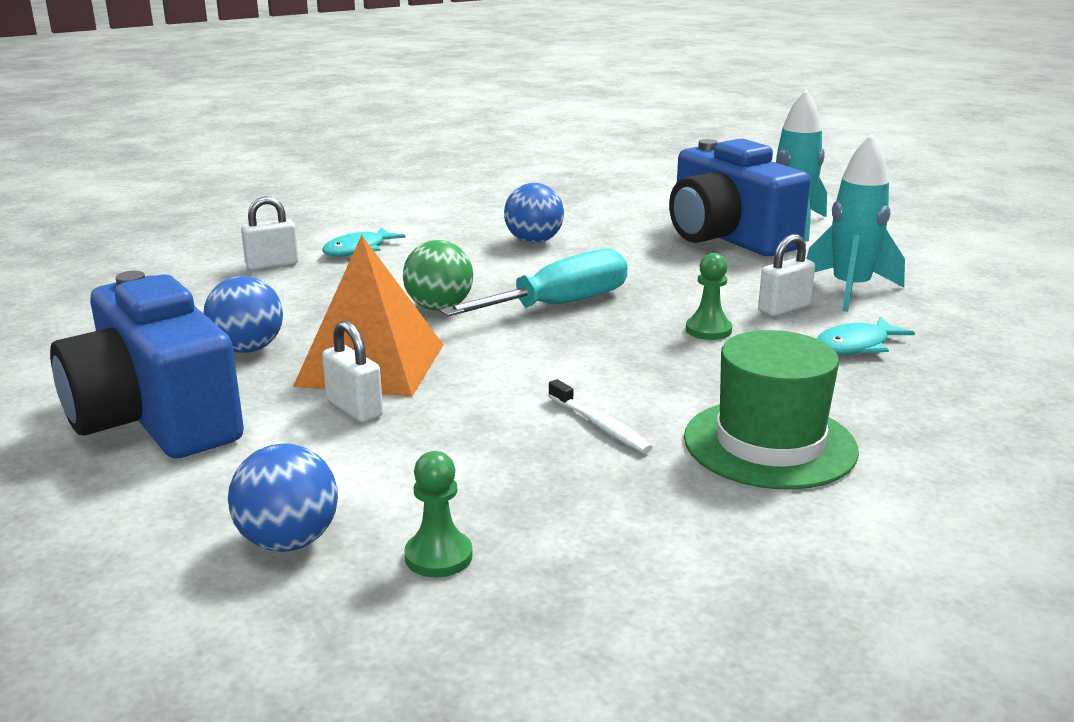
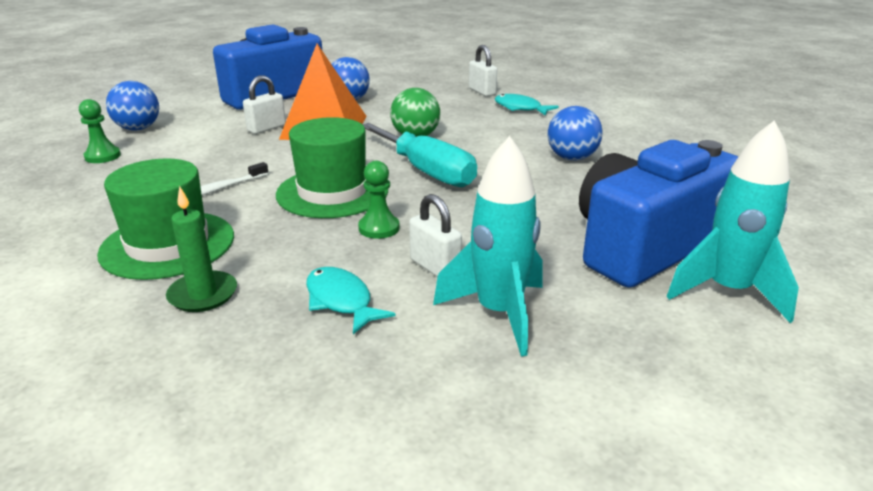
camera: 85 degrees right, 5 degrees up
none -> green candle [166,186,237,312]
none -> green hat [276,117,388,218]

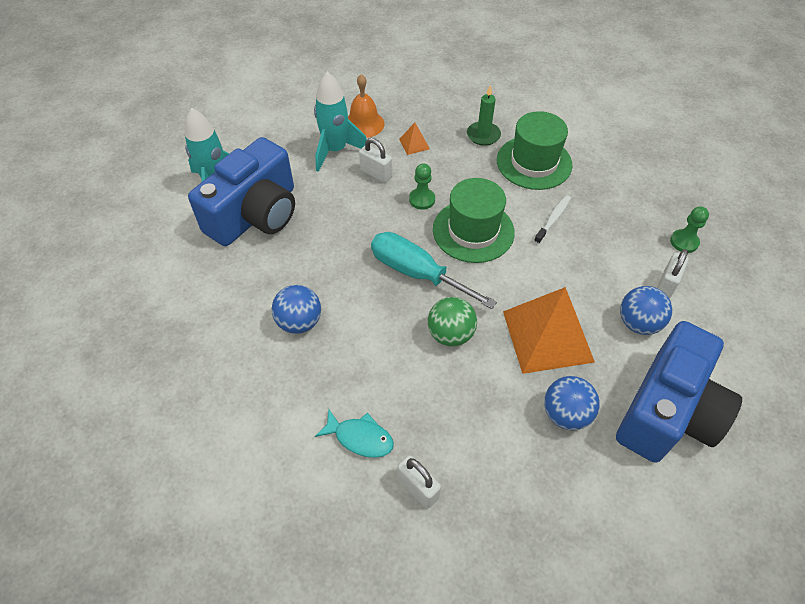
camera: 165 degrees right, 25 degrees up
blue ball [106,81,159,131] -> blue ball moved to [620,286,672,335]
white padlock [243,76,286,134] -> white padlock moved to [657,249,689,299]
turquoise fish [306,267,396,334] -> orange pyramid [399,123,430,155]
none -> orange bell [348,74,385,138]

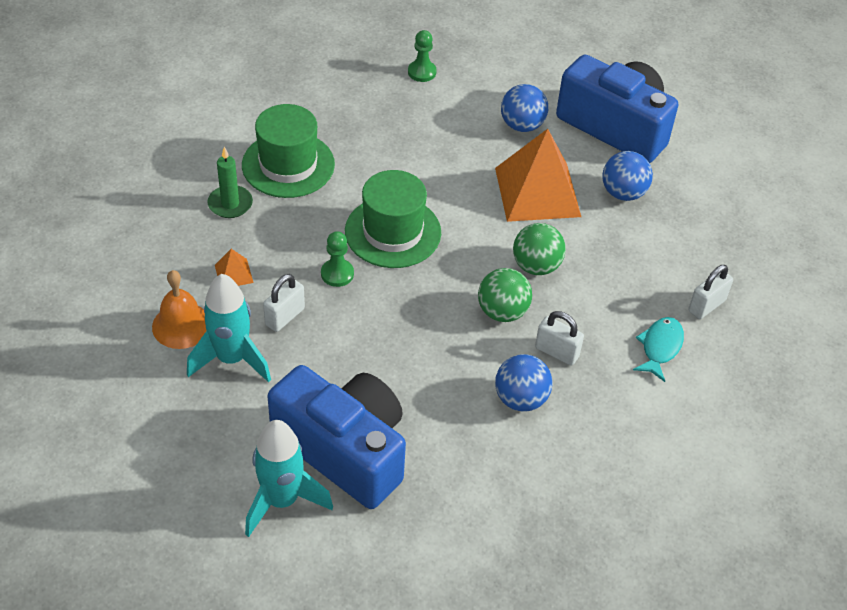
camera: 90 degrees left, 5 degrees down
turquoise screwdriver [371,232,497,309] -> none
white toothbrush [534,195,571,244] -> none
white padlock [657,249,689,299] -> white padlock moved to [535,311,584,366]
none -> green ball [478,268,532,322]

